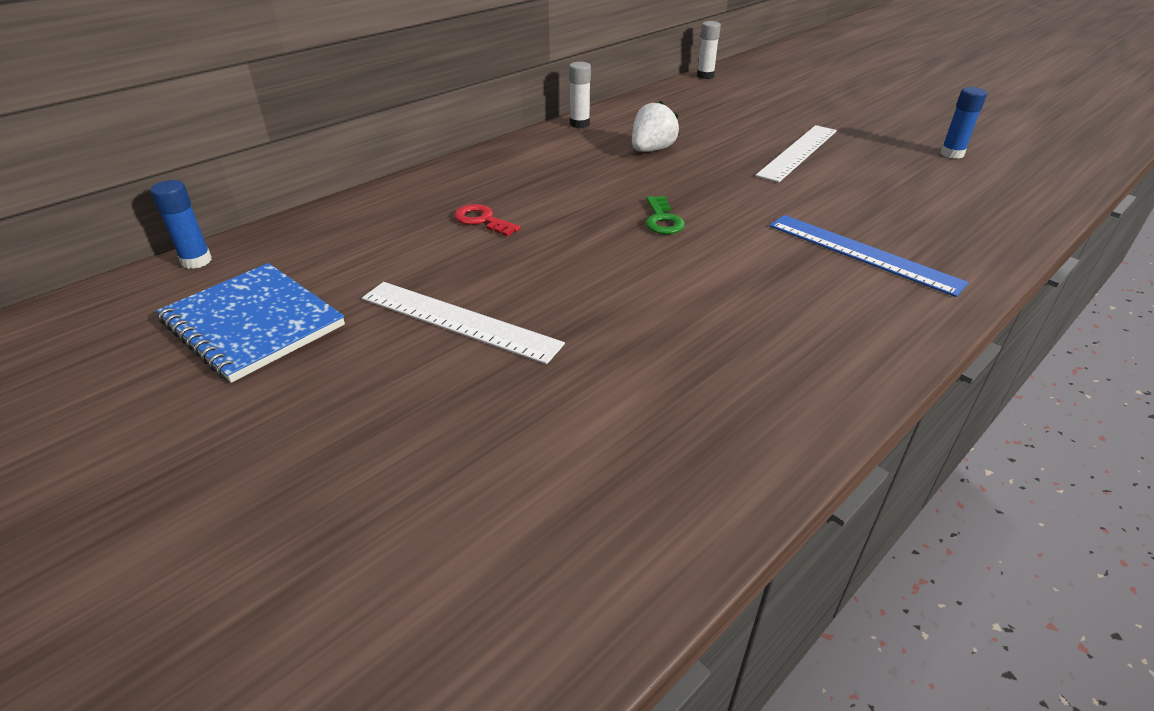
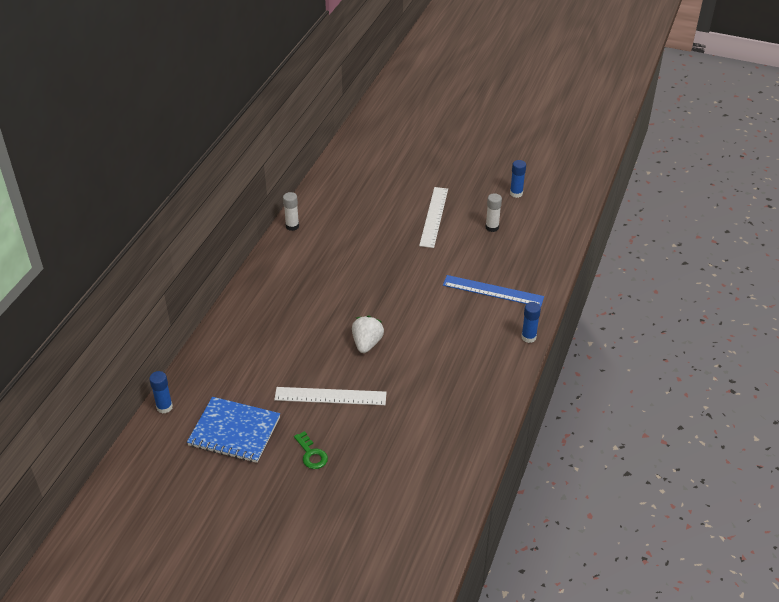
camera: 25 degrees left, 5 degrees up
red key [454,204,521,237] -> none
white strawberry [632,100,679,152] -> white strawberry moved to [352,316,384,353]
green key [645,196,685,234] -> green key moved to [294,431,328,469]
white glue stick [697,21,721,79] -> white glue stick moved to [486,193,502,232]
none -> blue glue stick [521,302,541,343]

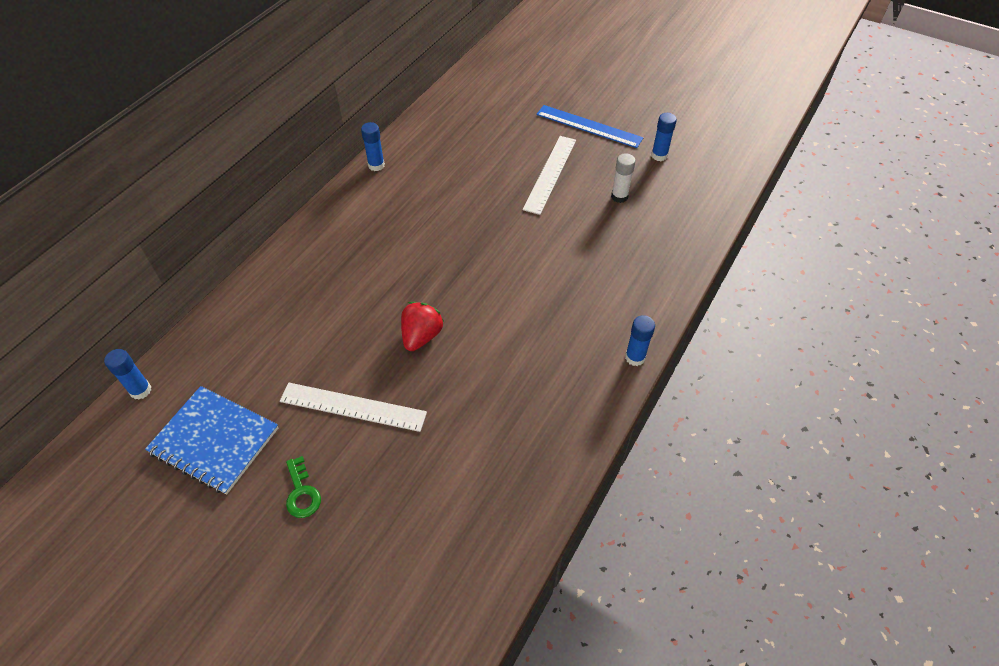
camera: 10 degrees right, 10 degrees up
white glue stick [283,192,299,231] -> blue glue stick [361,122,385,171]
white strawberry [352,316,384,353] -> red strawberry [401,302,444,351]
blue ruler [443,275,544,307] -> blue ruler moved to [536,105,643,148]

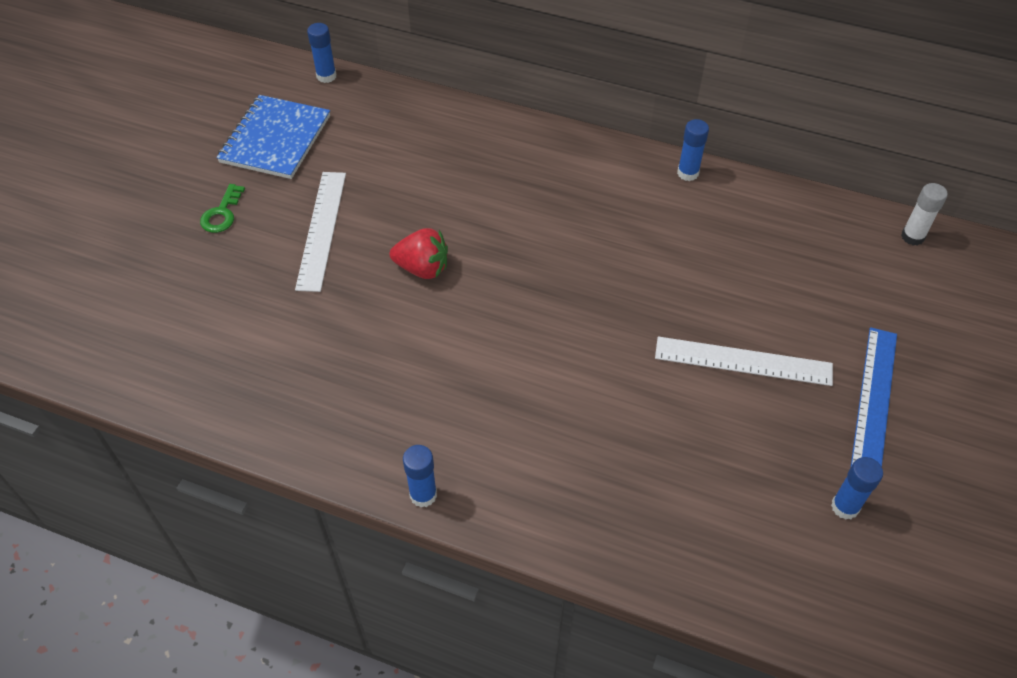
camera: 80 degrees right, 0 degrees up
green key [286,456,321,518] -> green key turned 45 degrees counterclockwise [200,184,245,233]
white glue stick [611,153,635,203] -> white glue stick moved to [901,183,948,246]

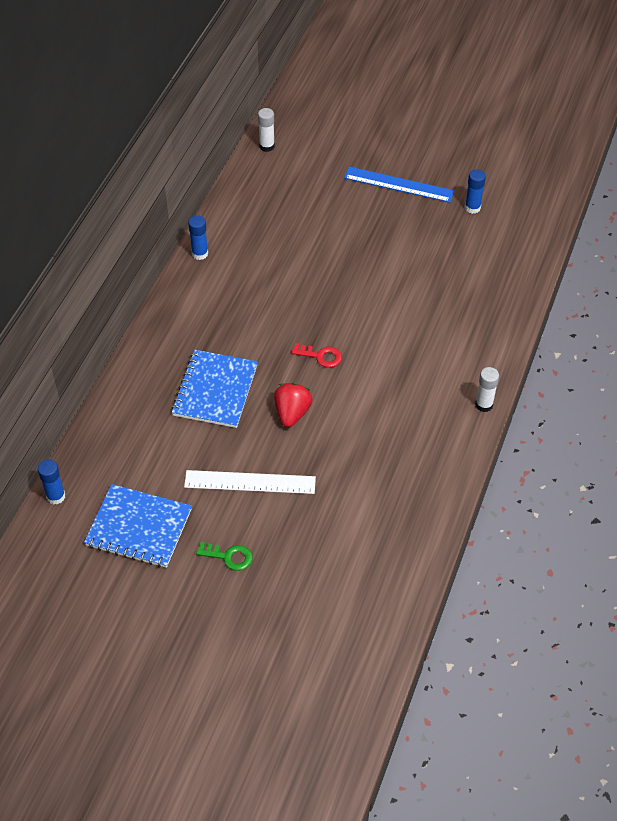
camera: 90 degrees left, 0 degrees up
blue glue stick [403,445,437,507] -> white glue stick [475,367,499,412]
white ruler [655,336,833,386] -> none
none -> blue notebook [171,350,258,428]
none -> red key [291,343,342,368]

